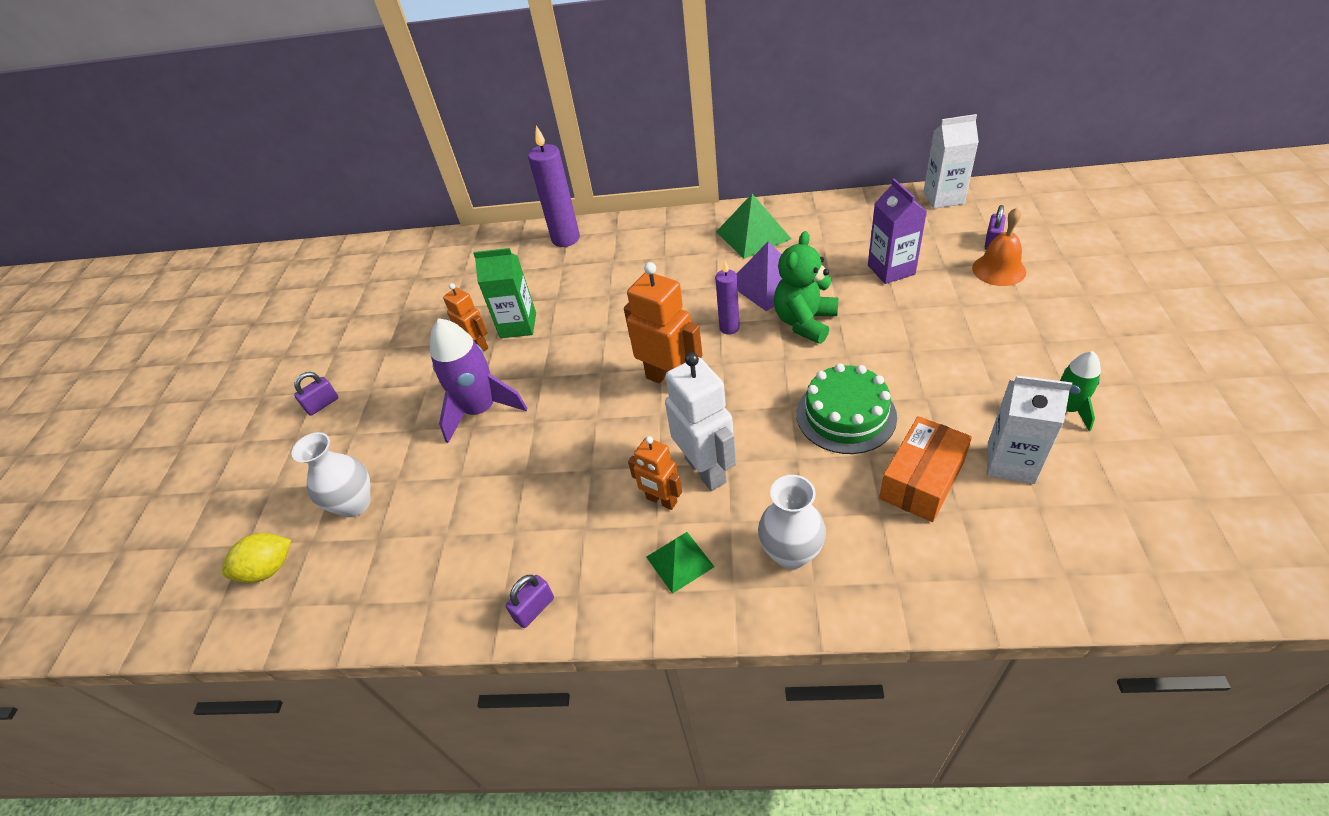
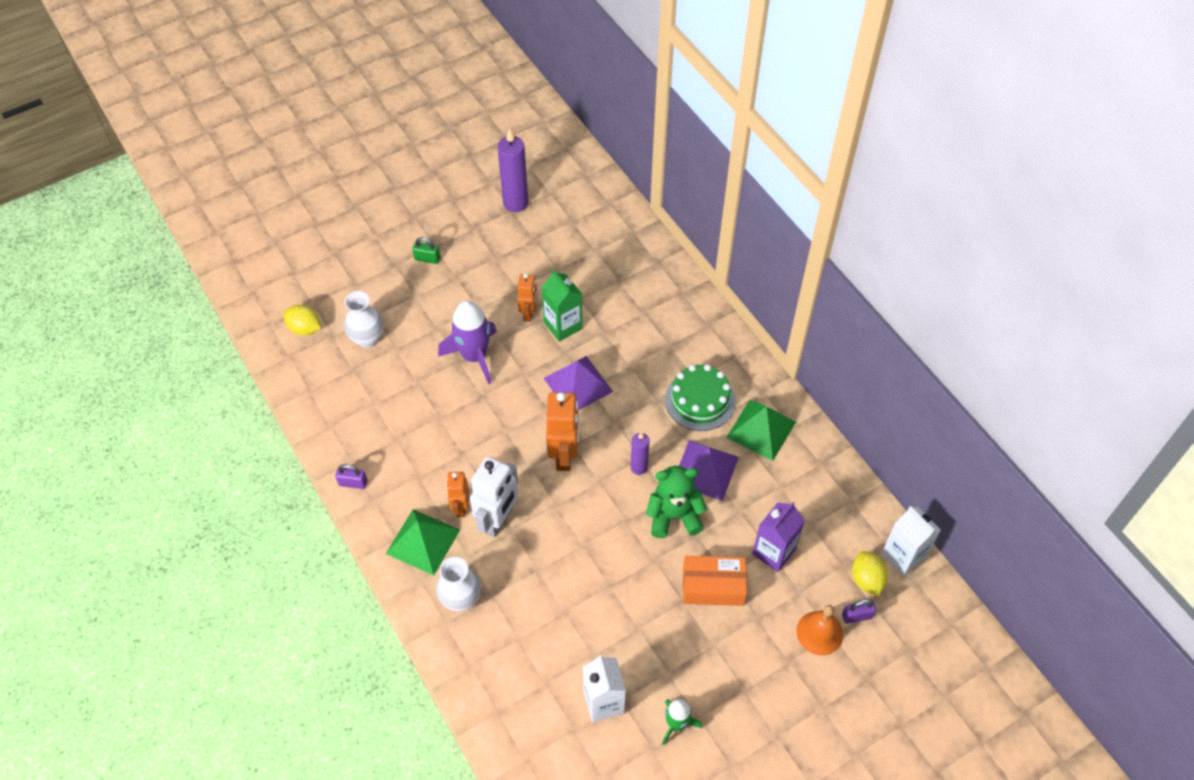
camera: 50 degrees right, 10 degrees up
purple padlock [294,372,338,416] -> green padlock [412,237,440,264]
purple candle [528,126,580,247] -> purple candle moved to [497,128,528,212]
green pyramid [646,532,714,594] -> green pyramid [386,509,460,575], size x1.62
green cake [797,363,897,454] -> green cake moved to [665,364,735,431]
orange box [879,416,972,522] -> orange box moved to [683,556,747,606]
none -> purple pyramid [544,356,613,410]
none -> yellow lemon [852,551,888,596]

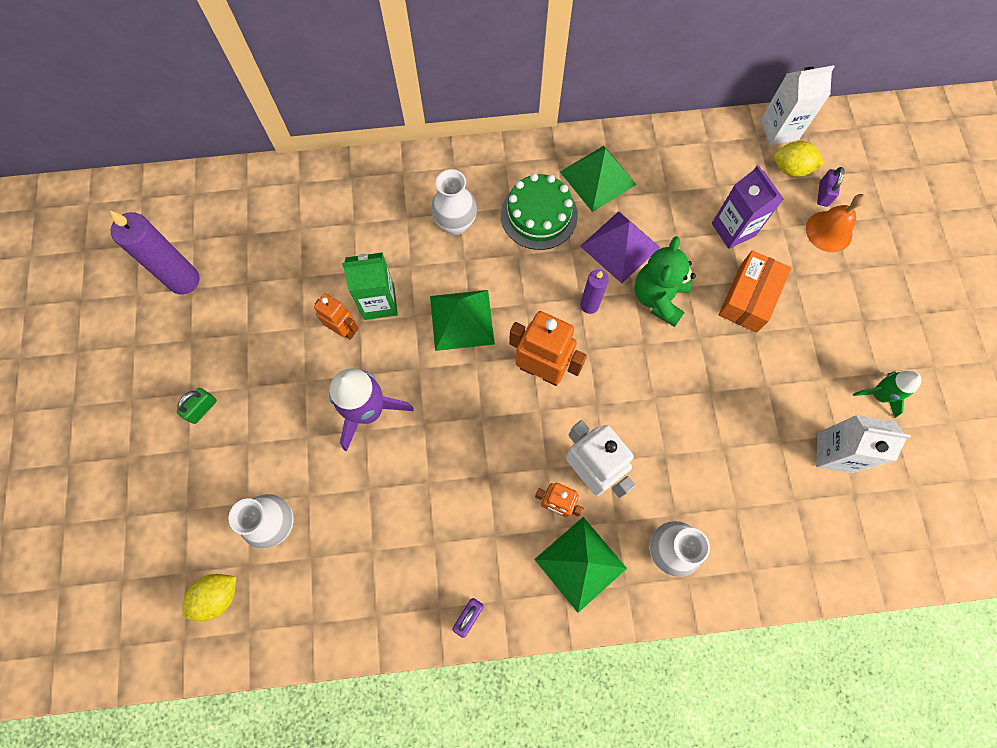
camera: 65 degrees left, 15 degrees up
purple pyramid [544,356,613,410] -> green pyramid [430,290,495,351]
none -> white vase [431,169,477,235]

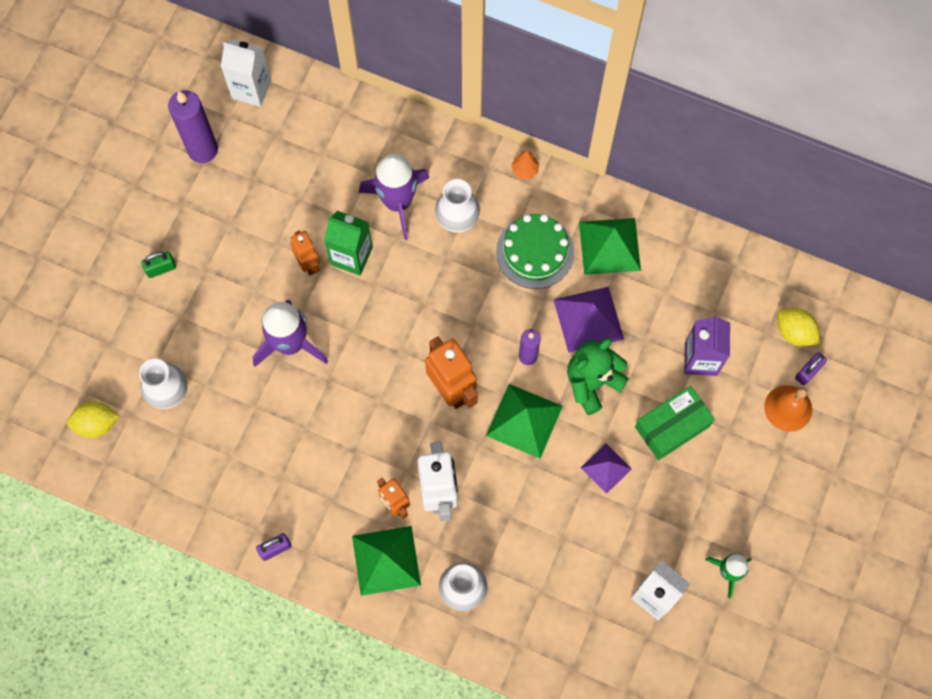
camera: 30 degrees right, 0 degrees up
green pyramid [430,290,495,351] -> green pyramid moved to [486,384,563,459]
orange box [719,250,791,333] -> green box [635,386,715,460]
white carton [760,65,835,145] -> white carton moved to [221,39,271,107]
none -> purple rocket [359,154,429,240]
none -> orange tree [511,150,539,179]
none -> purple pyramid [581,444,632,494]

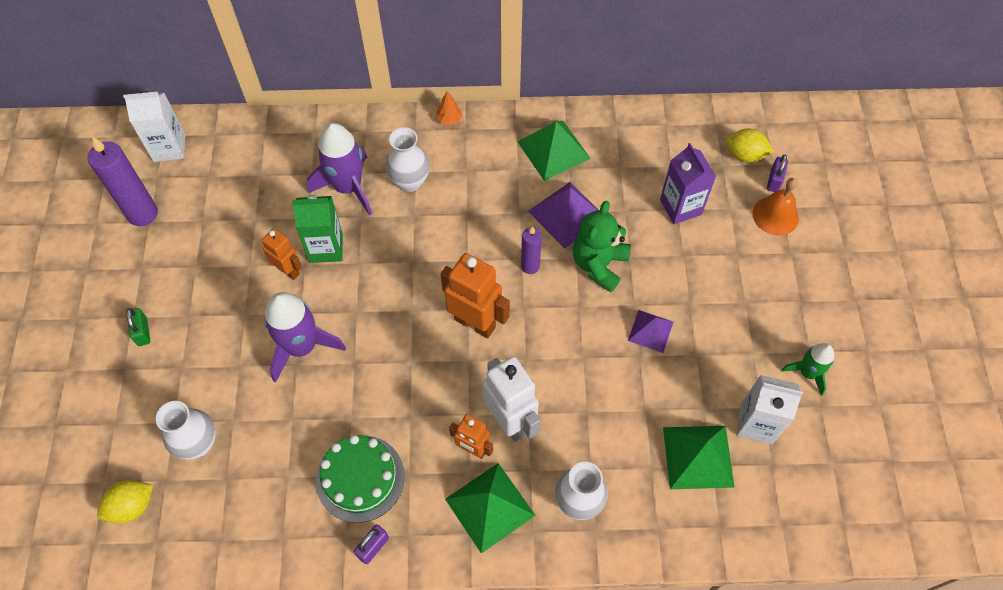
camera: 25 degrees left, 10 degrees down
green padlock [141,251,176,278] -> green padlock turned 60 degrees counterclockwise [126,308,150,346]
green pyramid [486,384,563,459] -> green pyramid moved to [663,426,735,489]
green cake [496,214,574,289] -> green cake moved to [316,435,405,523]
green box [635,386,715,460] -> none

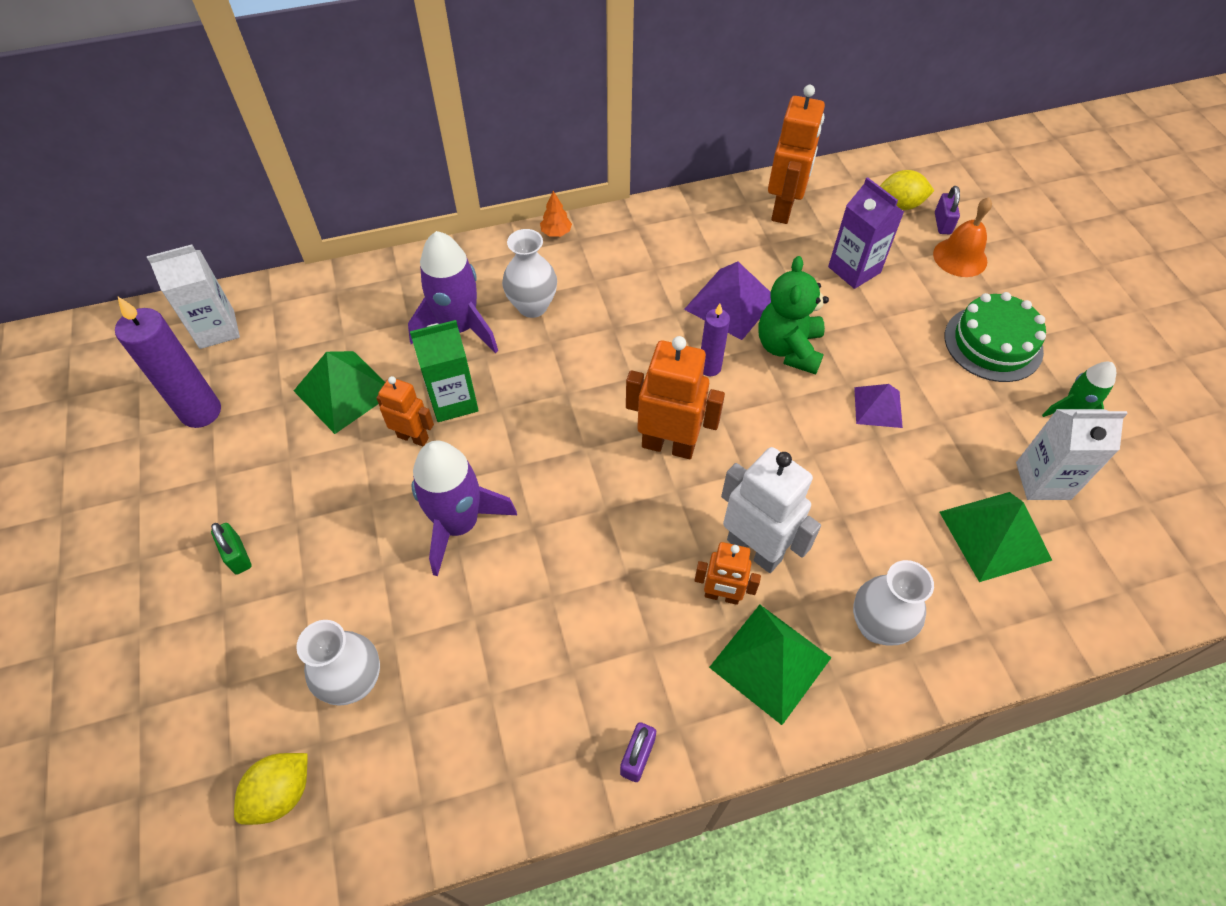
camera: 15 degrees left, 5 degrees down
green cake [316,435,405,523] -> green cake moved to [945,292,1046,382]
green pyramid [517,121,591,181] -> green pyramid moved to [294,351,385,434]
none -> orange robot [768,85,825,224]

